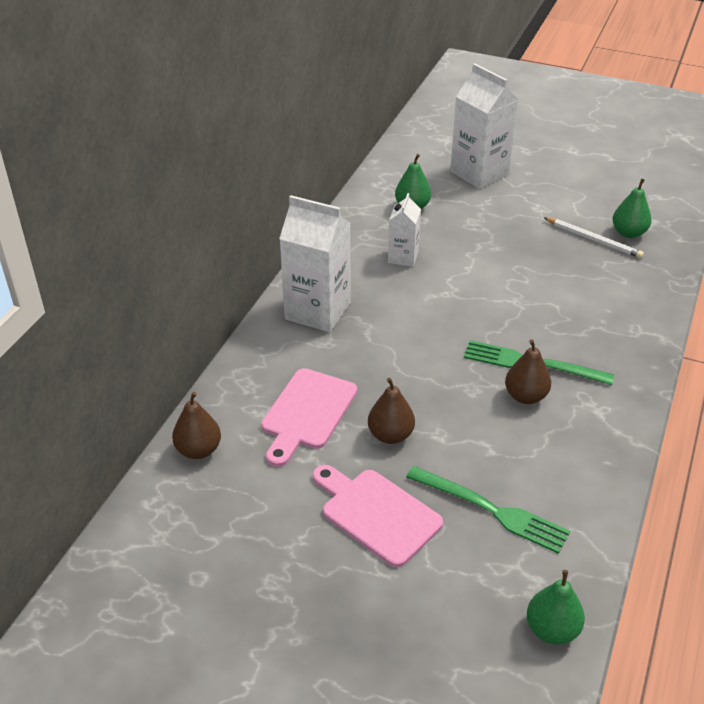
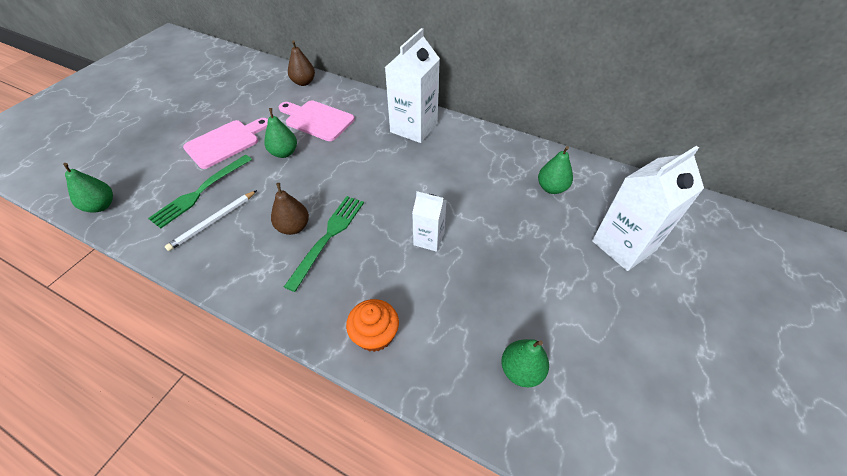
camera: 95 degrees right, 10 degrees up
brown pear [368,378,415,444] -> green pear [264,108,297,158]
white carton [388,193,421,267] -> white carton moved to [412,191,446,252]
white pencil [543,217,644,258] -> white pencil moved to [165,190,257,251]
none -> orange cupcake [346,299,399,352]

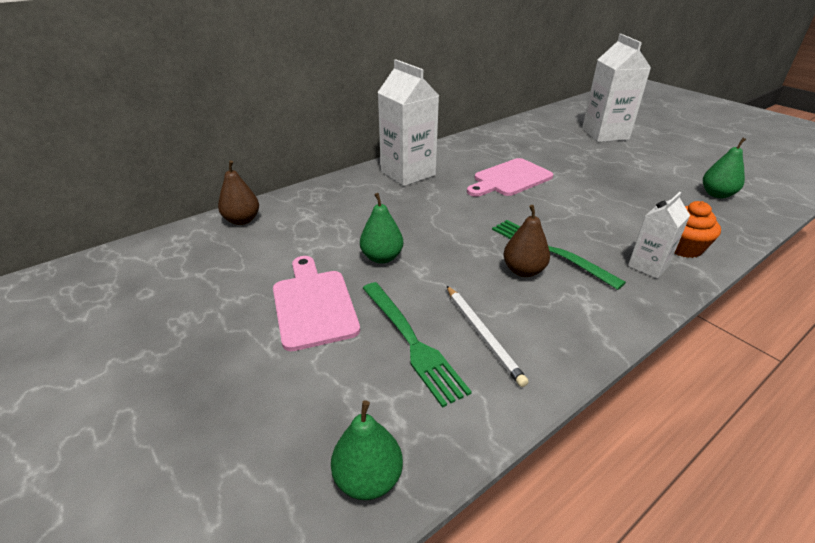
camera: 65 degrees left, 15 degrees down
pink cutting board [279,100,355,141] -> pink cutting board moved to [467,158,553,197]
white carton [412,191,446,252] -> white carton moved to [628,192,690,279]
green pear [538,146,573,194] -> none

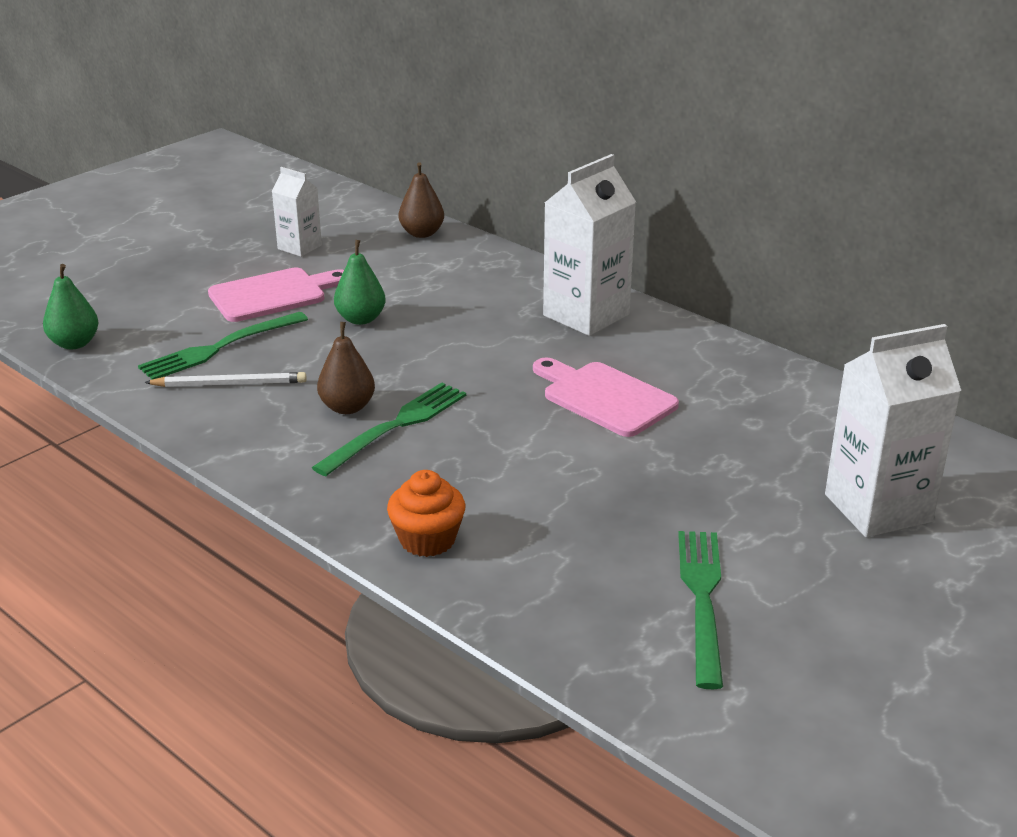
camera: 80 degrees right, 5 degrees down
white pencil [447,286,529,387] -> white pencil turned 150 degrees counterclockwise [144,372,307,387]
white carton [628,192,690,279] -> white carton moved to [272,167,322,257]
green pear [703,138,746,198] -> none
none -> green fork [678,531,723,689]

